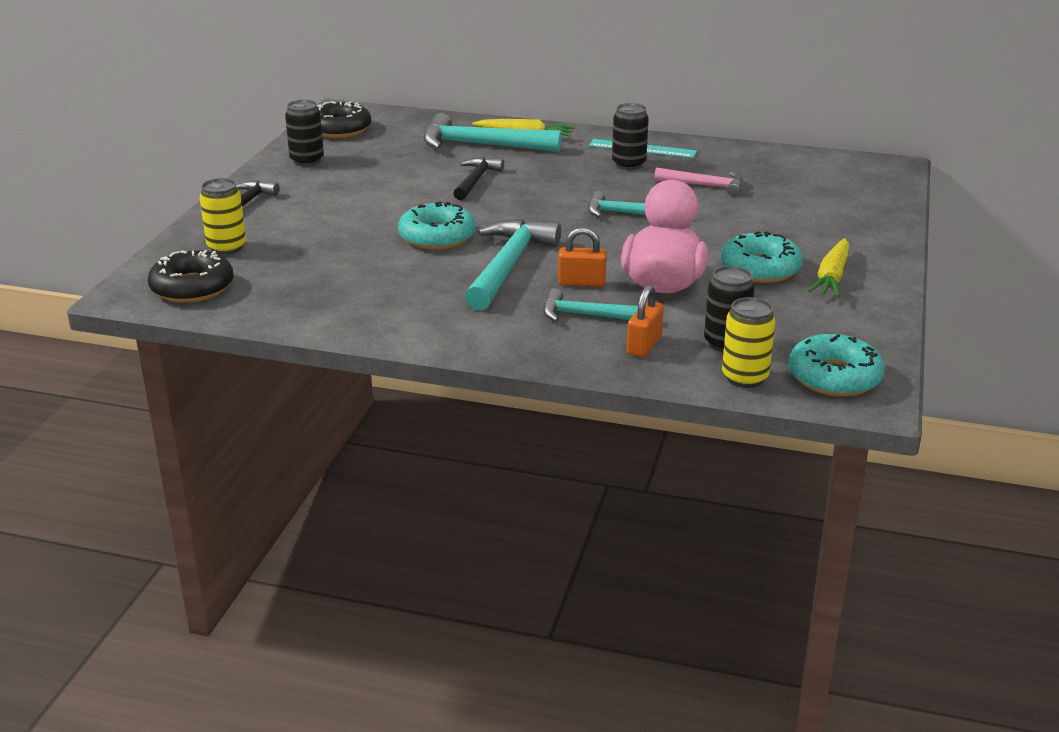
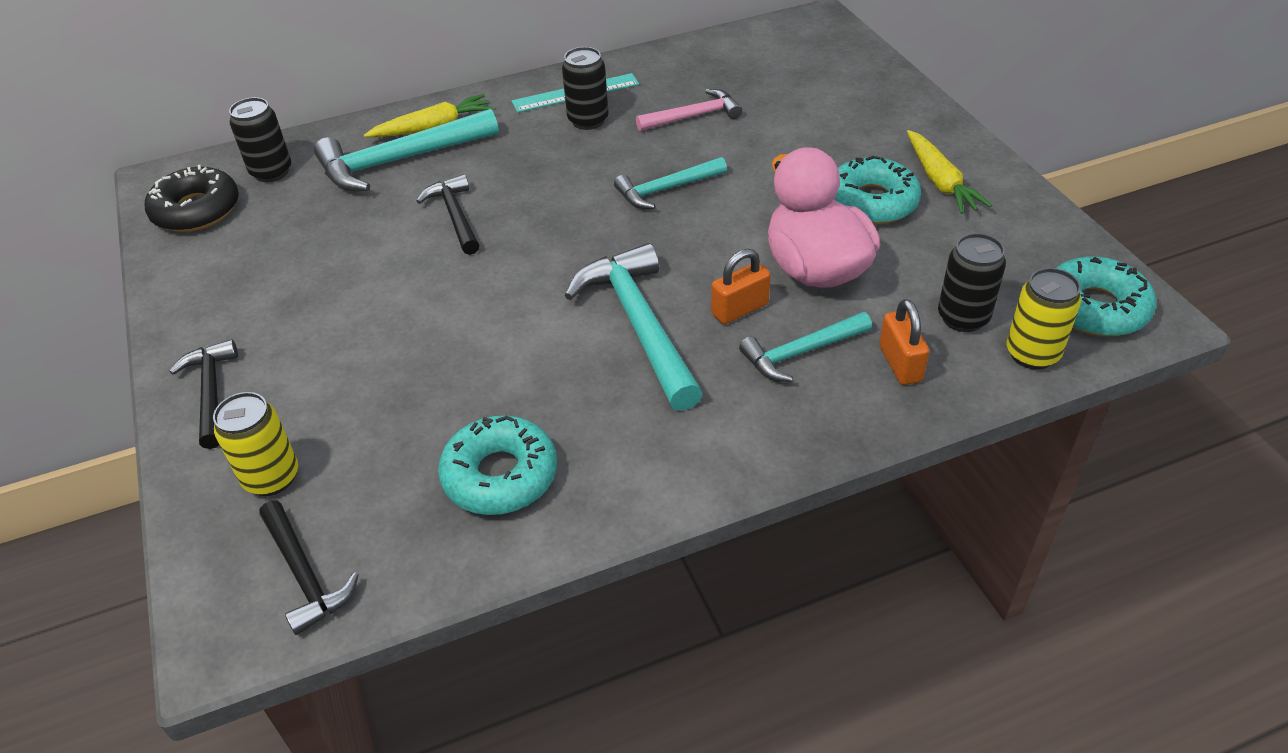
camera: 35 degrees left, 15 degrees up
black donut [148,250,234,303] -> black hammer [259,500,359,635]
black can [285,100,324,166] -> black can moved to [229,97,291,182]
turquoise donut [398,201,475,250] -> turquoise donut moved to [438,415,557,515]

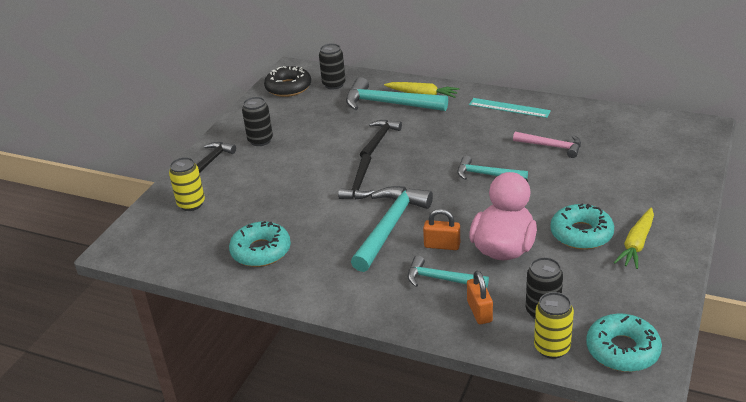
camera: 45 degrees right, 10 degrees down
black hammer [259,500,359,635] -> black hammer moved to [338,154,375,200]
black can [562,47,608,130] -> black can moved to [242,97,273,146]
orange padlock [879,299,929,385] -> orange padlock turned 45 degrees counterclockwise [467,270,493,324]

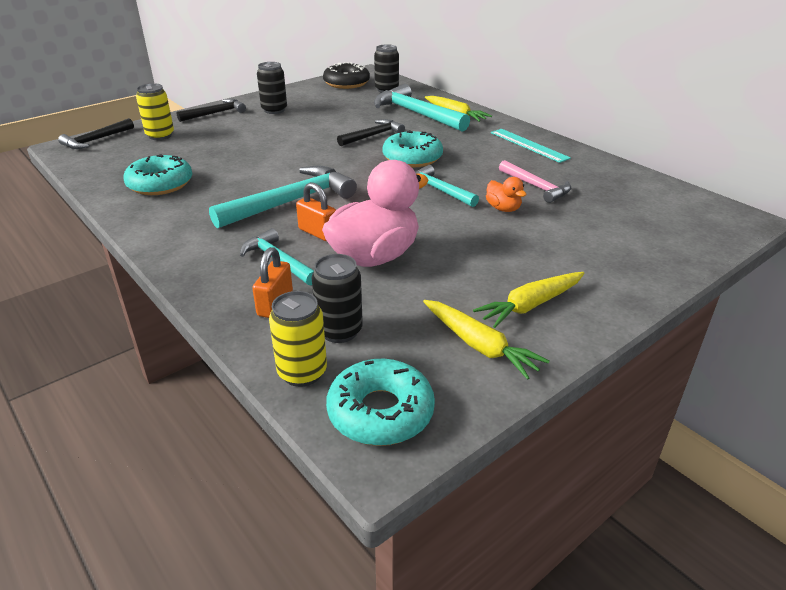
camera: 25 degrees right, 0 degrees up
black hammer [338,154,375,200] -> black hammer moved to [58,118,134,149]
turquoise donut [550,204,614,250] -> turquoise donut moved to [382,130,443,167]
none -> yellow carrot [423,300,549,380]
none -> orange duck [486,177,527,212]

